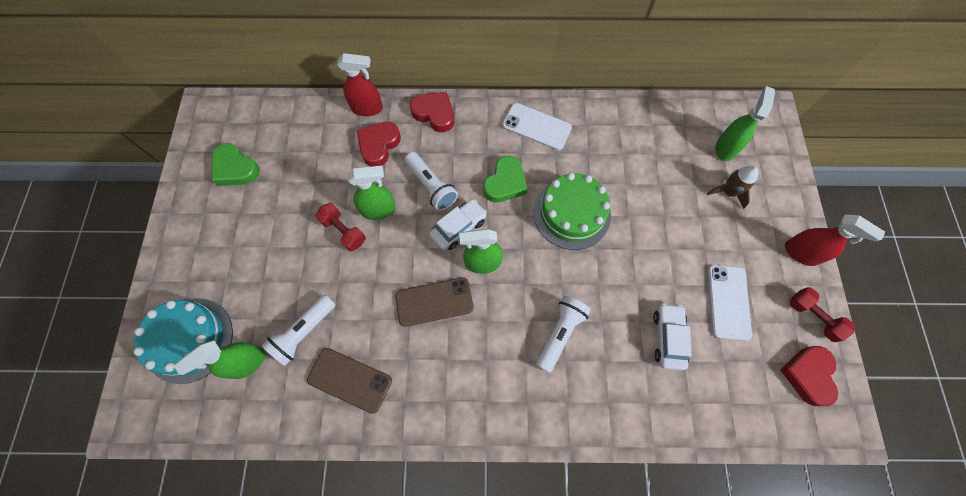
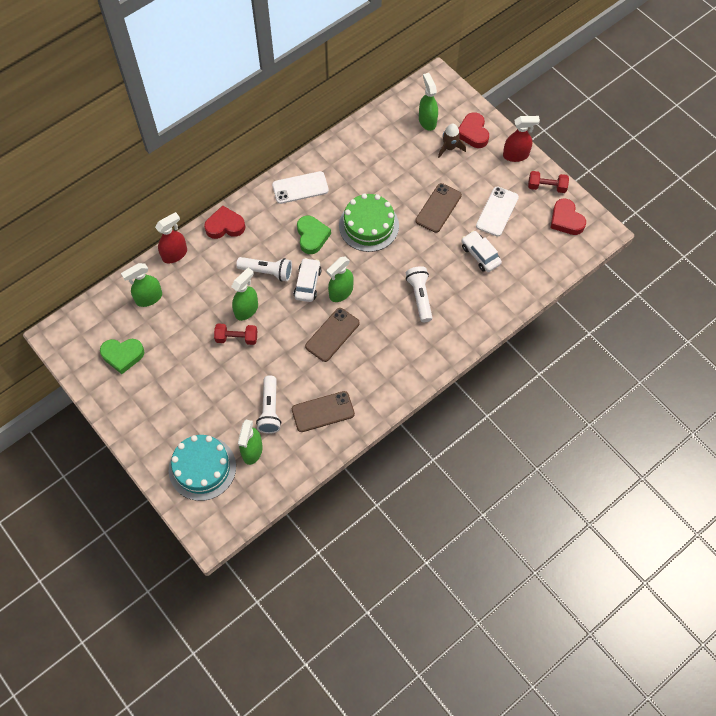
camera: 40 degrees left, 5 degrees down
red heart [357,122,401,167] -> red heart moved to [458,112,489,148]
white phone [707,265,752,341] -> white phone turned 60 degrees clockwise [476,186,519,237]
none -> green spray bottle [121,263,162,307]
none -> brown phone [415,183,462,233]

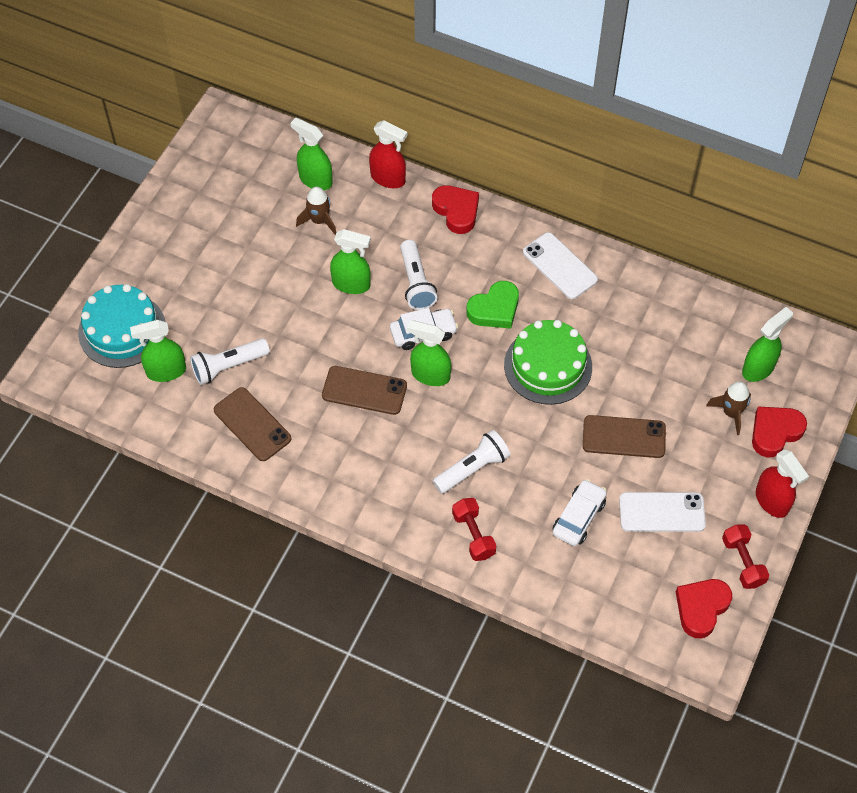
camera: 65 degrees right, 5 degrees down
green heart [100,339,144,374] -> none
red dumbbell [214,323,257,345] -> red dumbbell moved to [452,498,496,561]
none -> brown rocket [296,187,336,235]

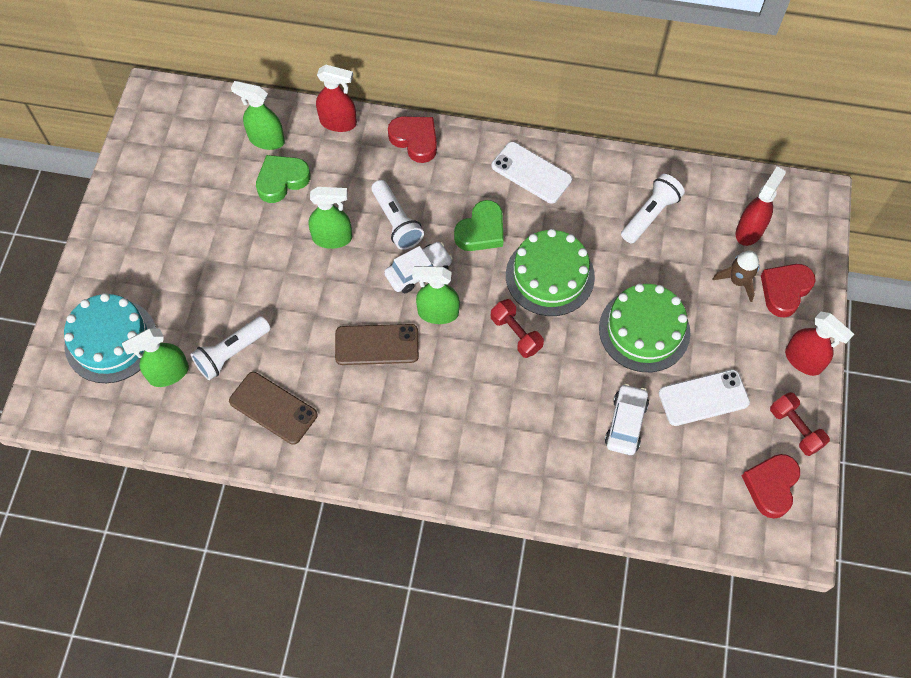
camera: 15 degrees left, 5 degrees up
brown rocket [296,187,336,235] -> green heart [256,155,311,203]
white flashlight [433,430,511,494] -> white flashlight moved to [621,174,685,244]
red dumbbell [452,498,496,561] -> red dumbbell moved to [491,299,544,358]
brown phone [583,415,666,458] -> green cake [599,284,691,372]
green spray bottle [742,307,793,382] -> red spray bottle [736,167,786,246]

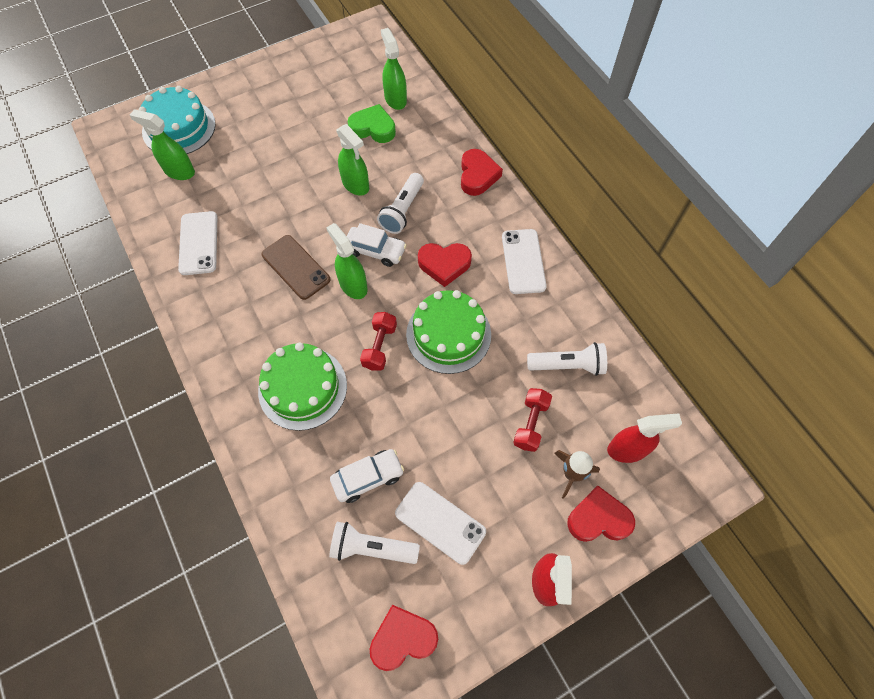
camera: 50 degrees right, 0 degrees up
white flashlight [191,316,270,380] -> white flashlight moved to [329,522,420,564]
brown phone [229,372,317,444] -> white phone [178,211,218,275]
red spray bottle [316,65,357,132] -> none
green heart [454,200,504,251] -> red heart [418,243,472,287]
green cake [599,284,691,372] -> green cake moved to [258,342,347,431]
red dumbbell [770,392,830,456] -> red dumbbell moved to [513,388,552,452]

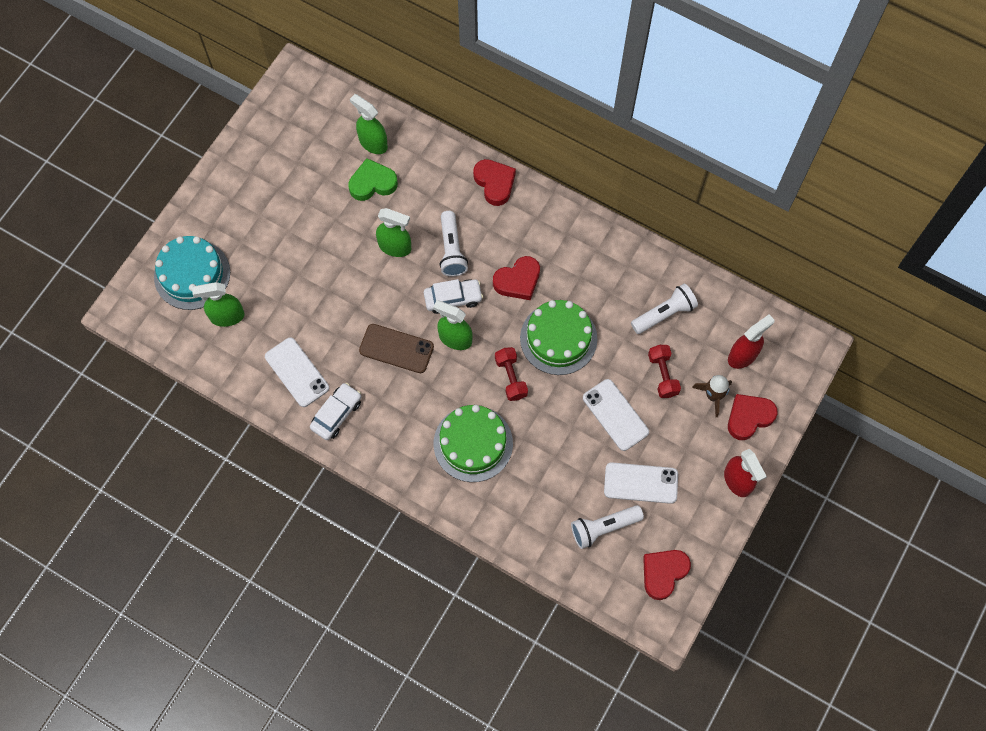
camera: 30 degrees left, 5 degrees up
white car [330,449,404,503] -> white car moved to [310,383,362,440]
white phone [502,229,547,294] -> white phone moved to [583,379,649,451]

